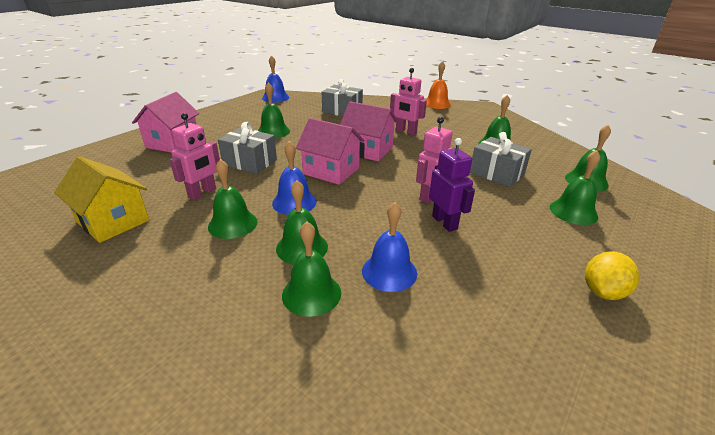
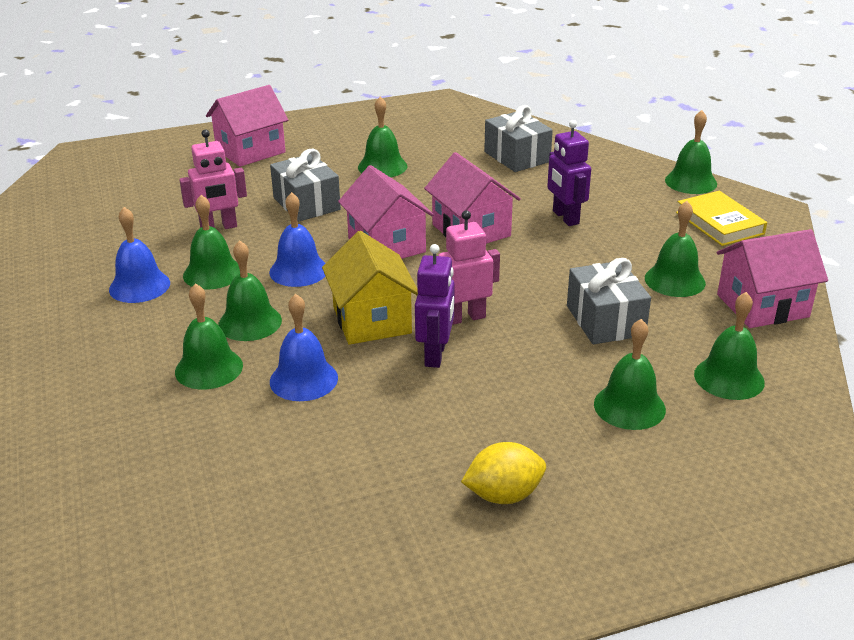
camera: 35 degrees right, 0 degrees up
yellow house [54,156,149,243] -> yellow house moved to [322,231,418,345]
blue bell [262,55,289,103] -> blue bell moved to [109,207,170,303]
pink robot [390,68,427,135] -> purple robot [547,120,591,226]
orange bell [426,61,451,109] -> green bell [665,110,717,194]
none -> yellow book [676,191,767,246]
none -> pink house [716,229,828,328]

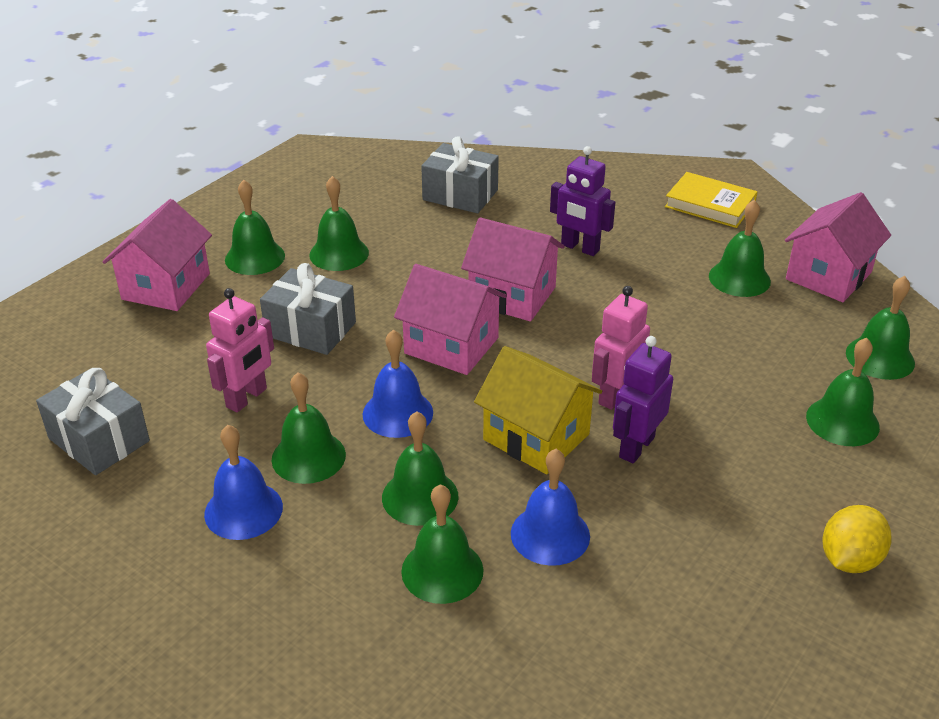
camera: 35 degrees left, 5 degrees up
purple robot [415,244,455,368] -> purple robot turned 120 degrees counterclockwise [613,336,673,463]
grey gift [567,258,651,344] -> grey gift moved to [36,368,150,475]
green bell [665,110,717,194] -> green bell moved to [225,180,285,275]

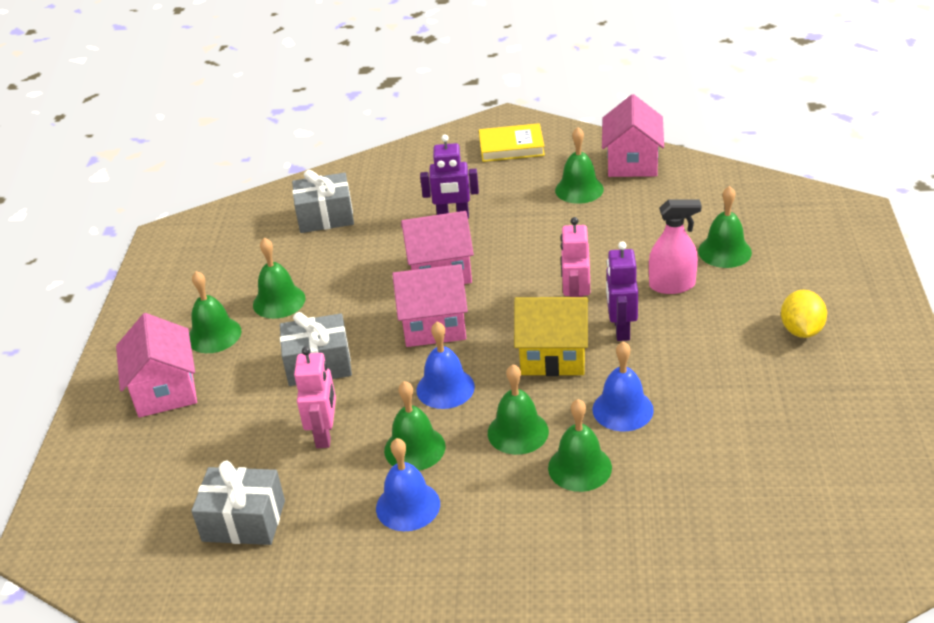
camera: 30 degrees left, 0 degrees up
green bell [846,276,915,380] -> none
none -> pink spray bottle [649,199,702,294]

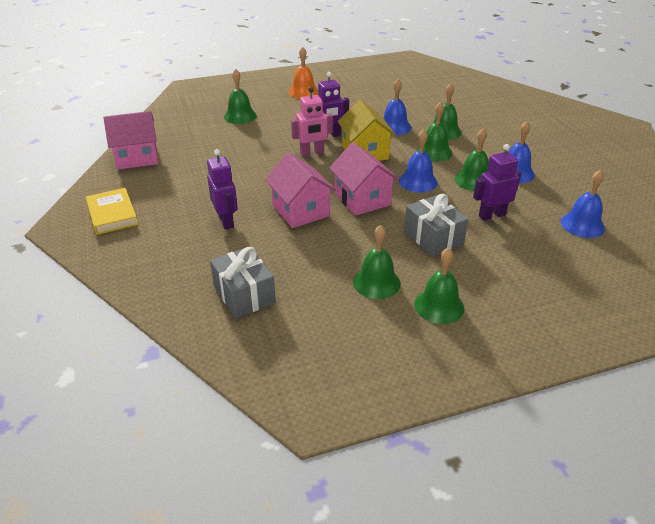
camera: 115 degrees left, 0 degrees up
pink house [116,313,197,418] -> none
grey gift [191,461,285,545] -> blue bell [561,170,605,238]
pink robot [294,347,336,448] -> purple robot [473,144,521,221]
green bell [555,127,604,204] -> none
pink spray bottle [649,199,702,294] -> none
yellow lemon [781,290,827,338] -> orange bell [289,47,318,99]

